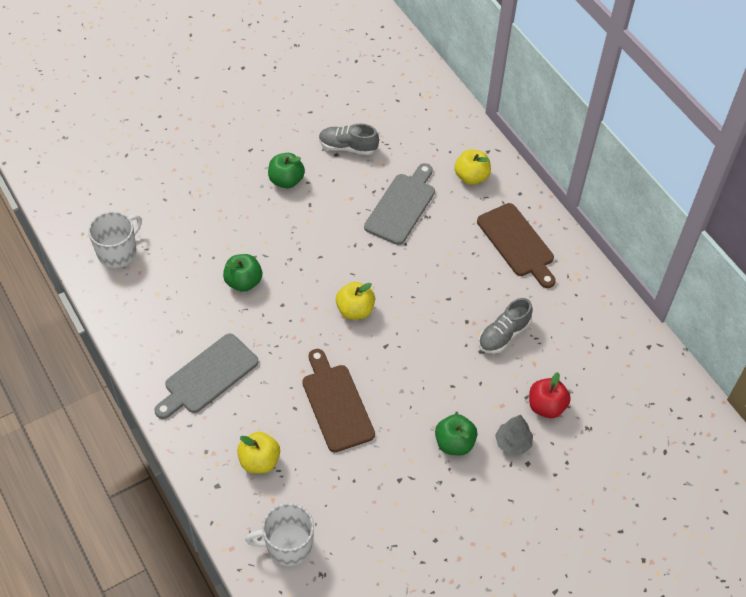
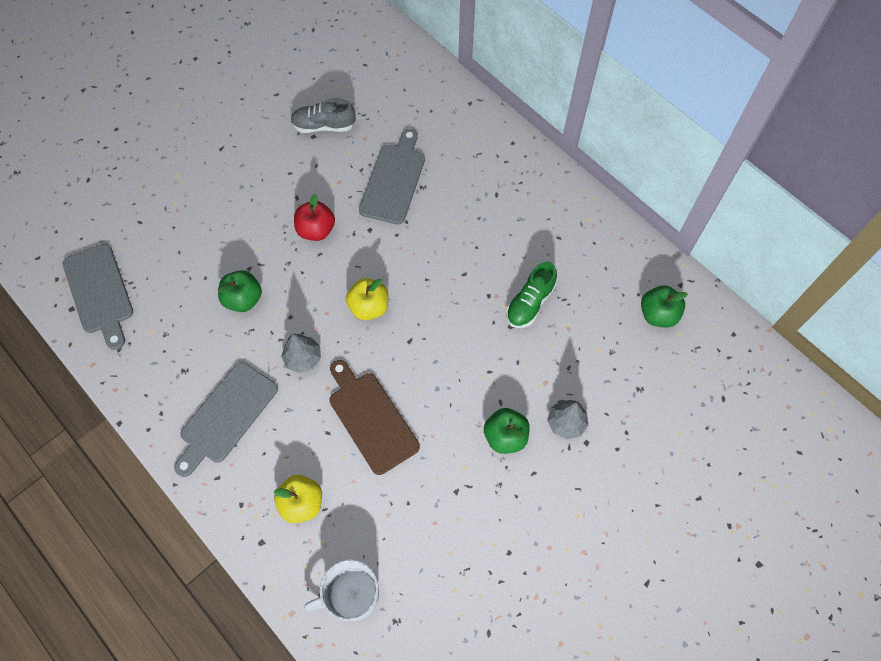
camera: 10 degrees left, 10 degrees up
white mug [88,211,142,268] -> grey cutting board [63,243,133,350]
green apple [268,153,305,188] -> green apple moved to [641,285,687,328]
yellow apple [454,149,491,185] -> none
brown cutting board [477,203,556,288] -> none
grey shoe [479,298,533,354] -> green shoe [506,262,557,328]
red apple [529,372,571,418] -> red apple moved to [294,194,335,241]
none -> grey tree [281,334,321,373]

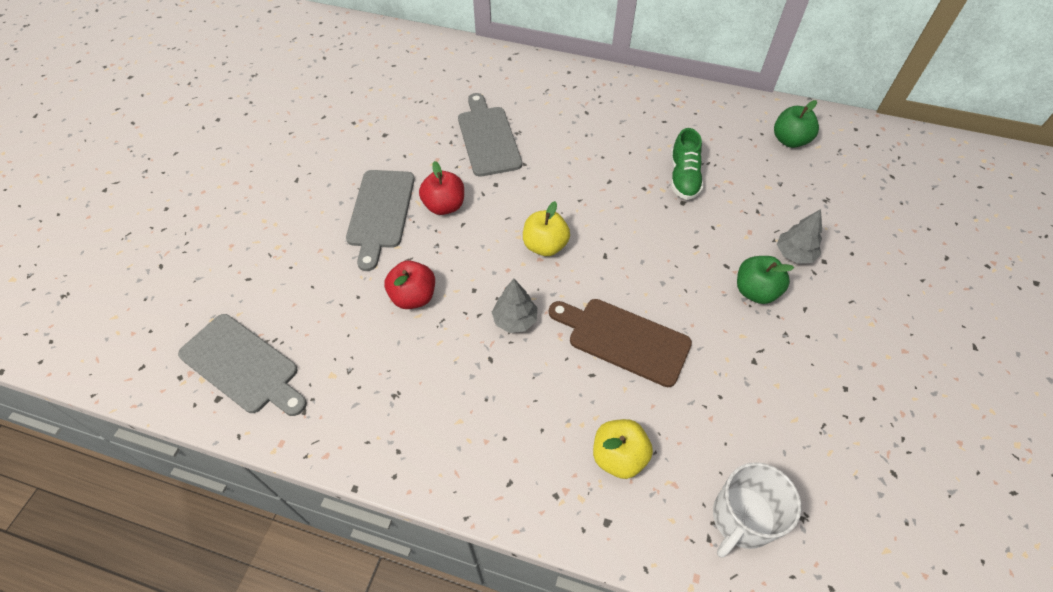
camera: 30 degrees left, 10 degrees down
grey cutting board [174,362,278,477] -> grey cutting board moved to [346,170,415,271]
green apple [218,270,262,312] -> red apple [385,260,435,309]
grey shoe [291,98,356,133] -> none

